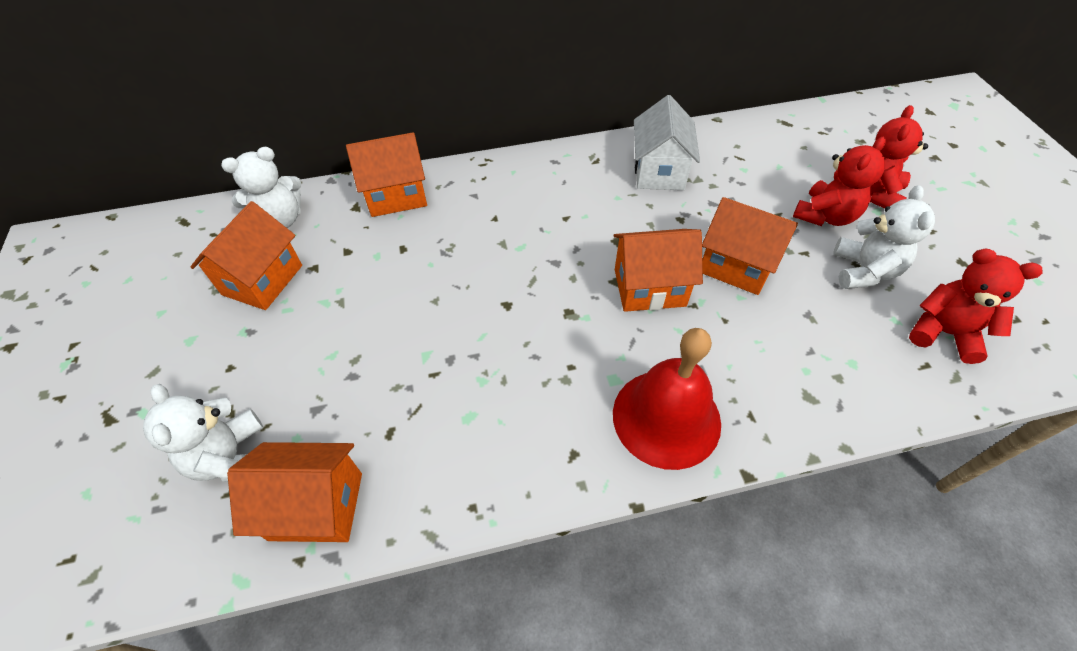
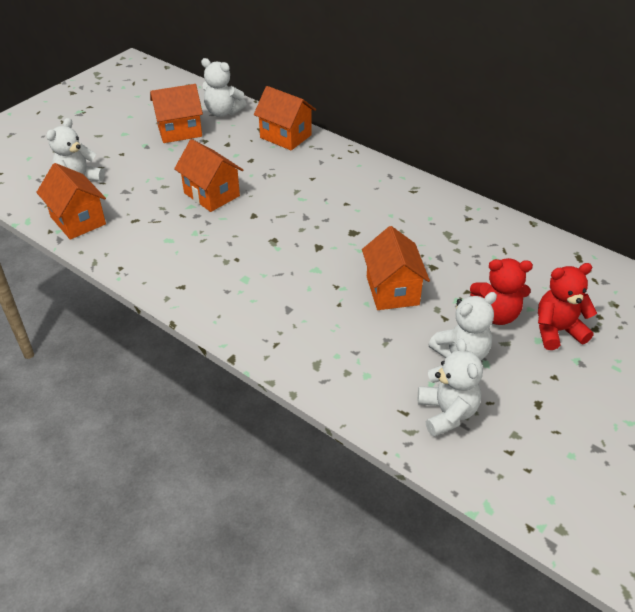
camera: 50 degrees right, 10 degrees down
orange house [613,229,703,312] -> orange house moved to [174,139,243,212]
red bell [613,328,721,470] -> none
white house [634,95,700,190] -> none
red teddy bear [909,249,1042,364] -> white teddy bear [418,338,483,437]

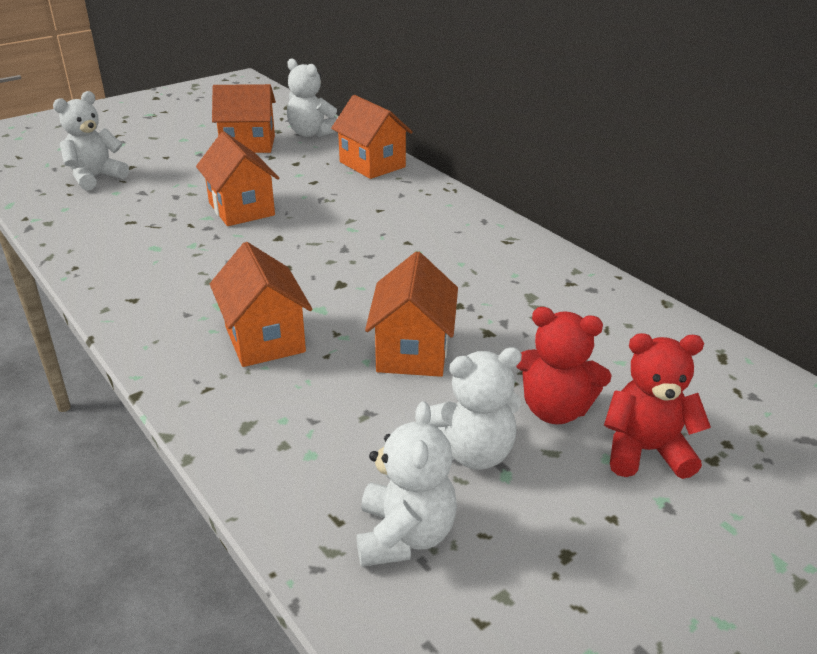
camera: 15 degrees right, 10 degrees down
orange house [36,163,106,240] -> orange house moved to [210,242,312,367]

